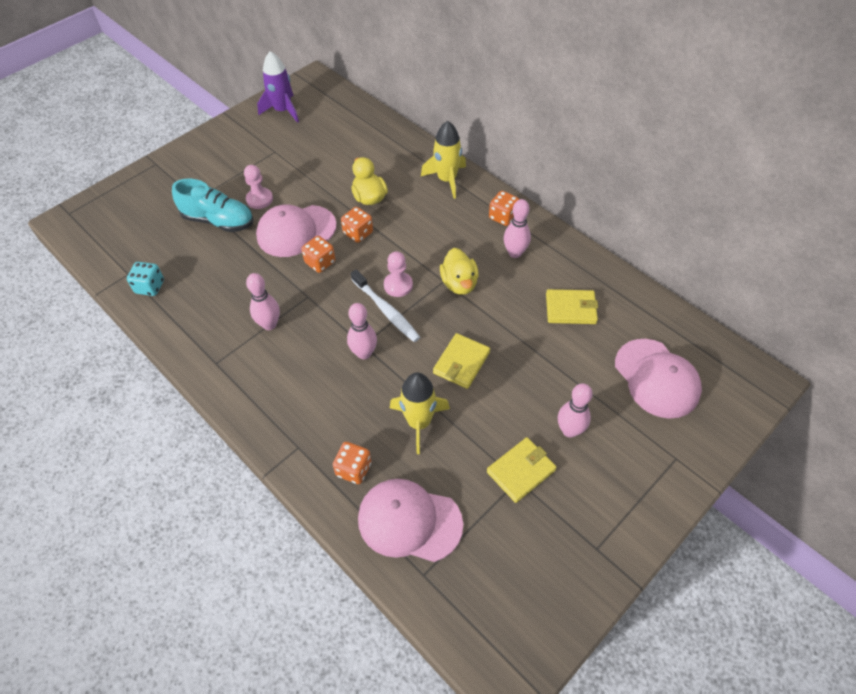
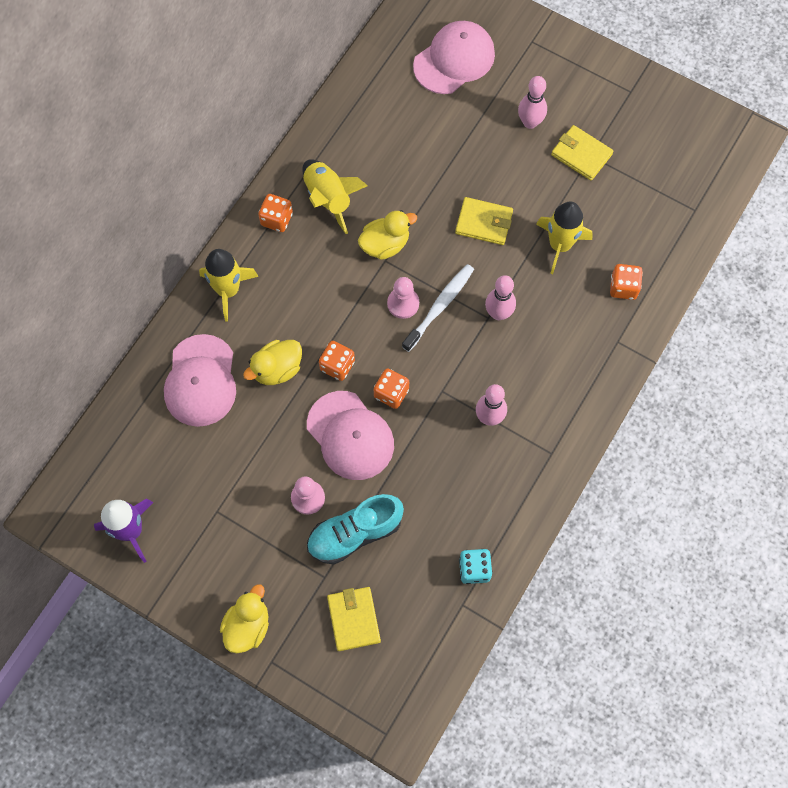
camera: 105 degrees left, 15 degrees up
turquoise shoe [172,179,254,232] -> turquoise shoe turned 120 degrees counterclockwise [307,494,404,565]
pink cap [358,479,463,562] -> pink cap moved to [164,334,236,427]
pink bowling pin [504,199,531,258] -> yellow rocket [302,159,368,234]
yellow wallet [546,289,598,324] -> yellow wallet moved to [327,587,381,651]
none -> yellow duck [220,584,269,653]

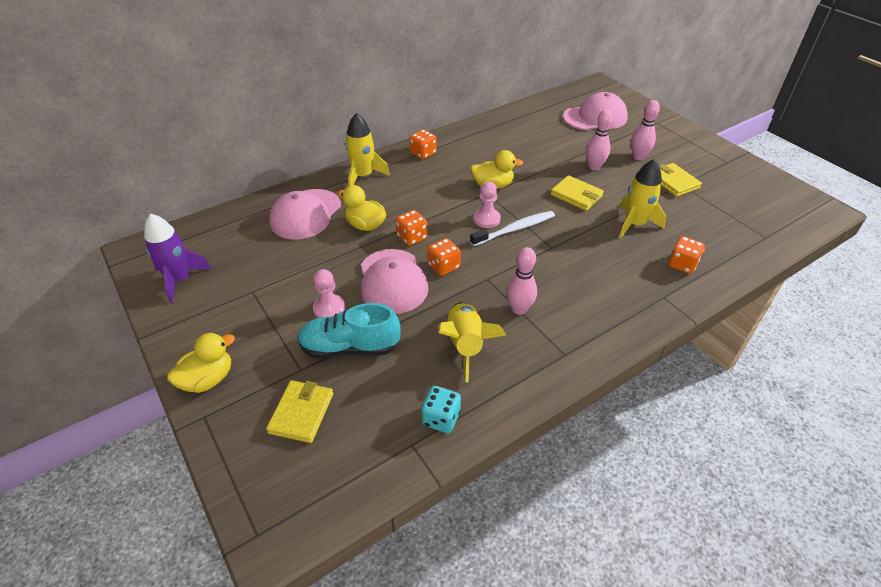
camera: 25 degrees right, 25 degrees down
yellow duck [243,340,302,385] -> yellow duck turned 45 degrees clockwise [337,185,386,231]
yellow rocket [302,159,368,234] -> yellow rocket moved to [438,302,506,382]
pink bowling pin [485,275,516,320] -> pink bowling pin moved to [586,110,613,171]

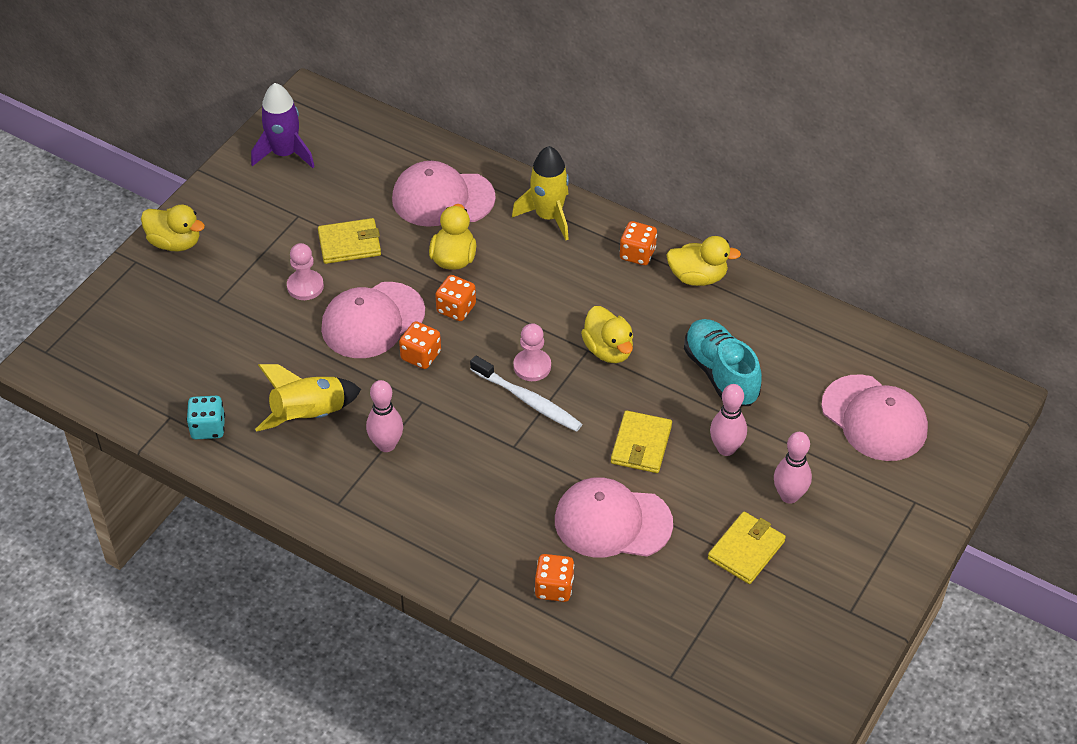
camera: 65 degrees right, 5 degrees up
yellow wallet [266,380,333,443] -> yellow wallet moved to [318,218,381,264]
turquoise shoe [297,303,401,358] -> turquoise shoe moved to [684,319,762,406]
yellow rocket [619,159,666,239] -> pink cap [555,477,673,557]
none -> yellow duck [666,236,741,286]

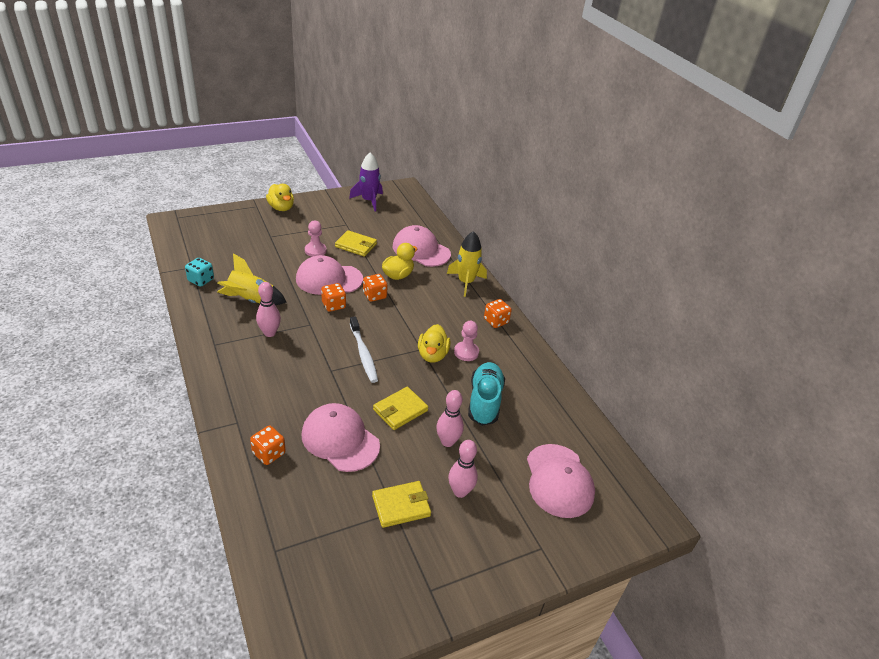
camera: 30 degrees right, 10 degrees down
pink pawn [513,323,551,381] -> pink pawn moved to [454,321,479,361]
yellow duck [666,236,741,286] -> none

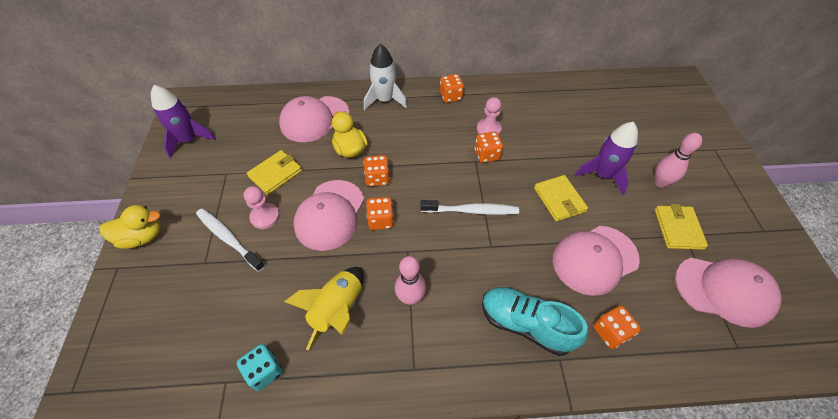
camera: 65 degrees left, 15 degrees up
yellow duck [418,324,451,363] -> orange dice [475,132,503,163]
pink bowling pin [436,390,464,447] -> purple rocket [575,122,638,195]
yellow rocket [447,231,487,297] -> white rocket [364,44,407,110]
turquoise shoe [468,362,505,426] -> turquoise shoe moved to [482,287,588,356]
pink cap [527,444,595,518] -> pink cap moved to [675,258,782,328]
none -> white toothbrush [196,209,265,272]

